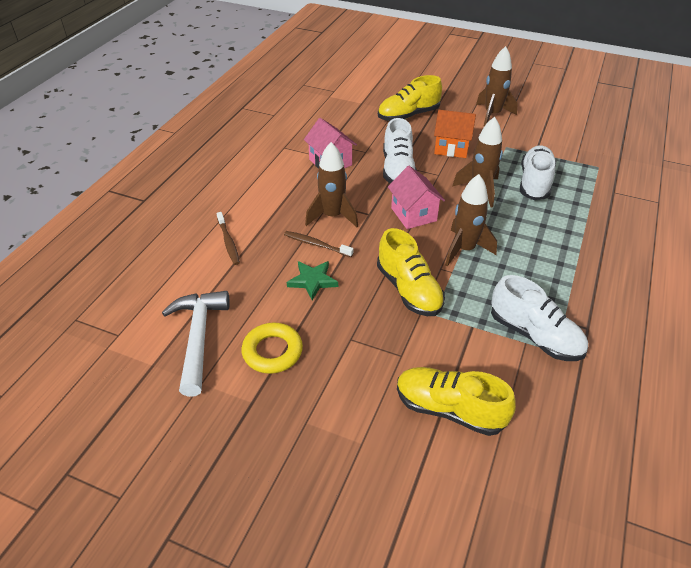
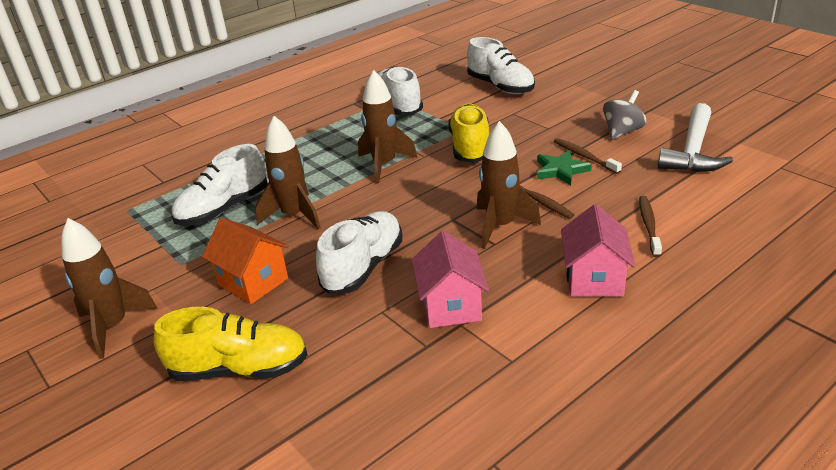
camera: 150 degrees left, 10 degrees down
yellow ring [241,323,303,374] -> grey spinning top [603,90,646,140]
pink house [388,166,445,229] -> pink house moved to [561,204,635,297]
yellow shoe [397,367,516,436] -> white shoe [467,37,535,94]
none -> brown toothbrush [554,138,622,174]

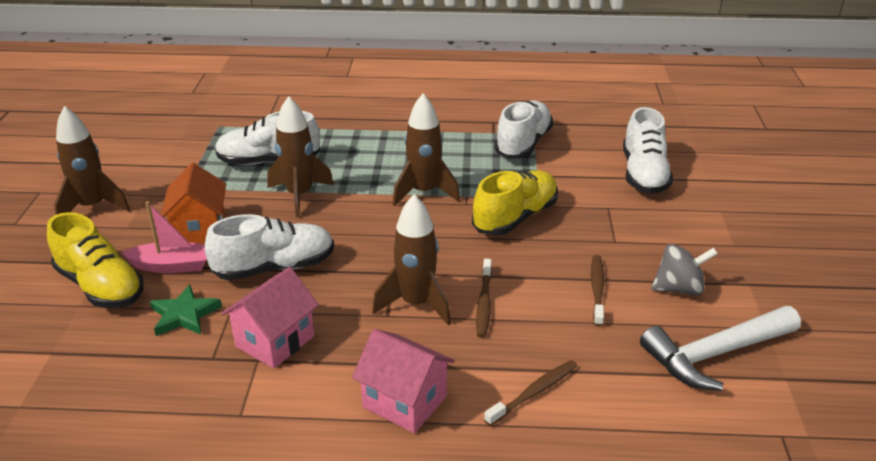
camera: 40 degrees right, 0 degrees up
green star [537,150,592,185] -> green star moved to [150,285,222,336]
pink house [561,204,635,297] -> pink house turned 75 degrees clockwise [352,329,455,433]
none -> pink boat [121,201,207,273]

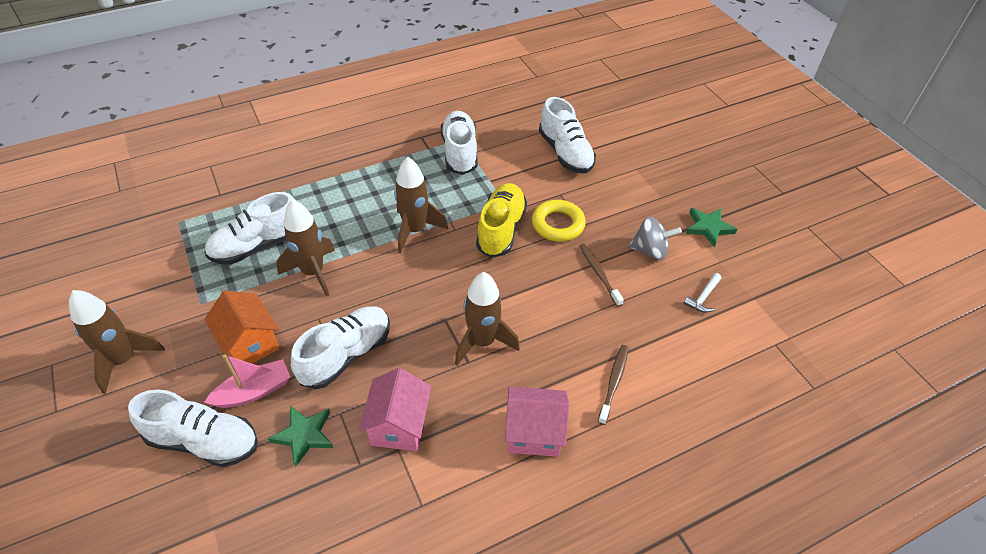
camera: 30 degrees left, 15 degrees up
yellow shoe [47,212,144,308] -> white shoe [128,390,258,467]
brown toothbrush [476,259,492,338] -> none
white hammer [640,306,801,391] -> white hammer [684,273,722,313], size x0.44
grey spinning top [651,244,718,296] -> grey spinning top turned 45 degrees clockwise [628,217,682,260]
none -> yellow ring [532,200,586,242]
none -> green star [686,208,737,247]

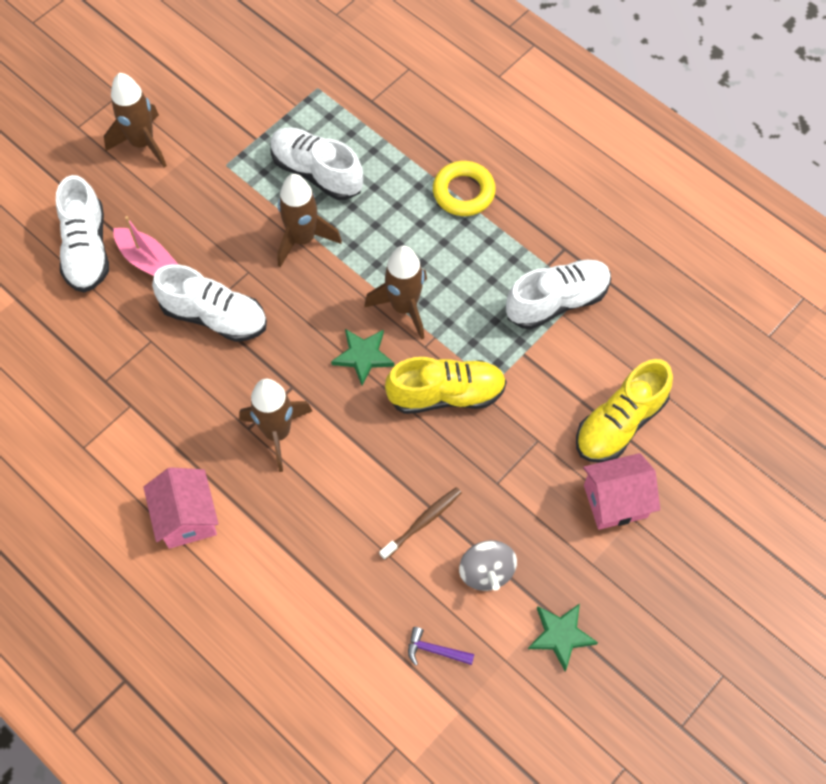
camera: 70 degrees right, 15 degrees up
orange house [204,290,280,363] -> none
green star [268,406,333,467] -> green star moved to [331,329,394,386]
pink house [359,368,431,451] -> pink house moved to [583,453,660,530]
yellow ring [532,200,586,242] -> yellow ring moved to [433,161,496,216]
white shoe [539,97,596,173] -> yellow shoe [576,359,673,462]
brown toothbrush [598,345,629,425] -> none
white hammer [684,273,722,313] -> purple hammer [408,627,474,666]

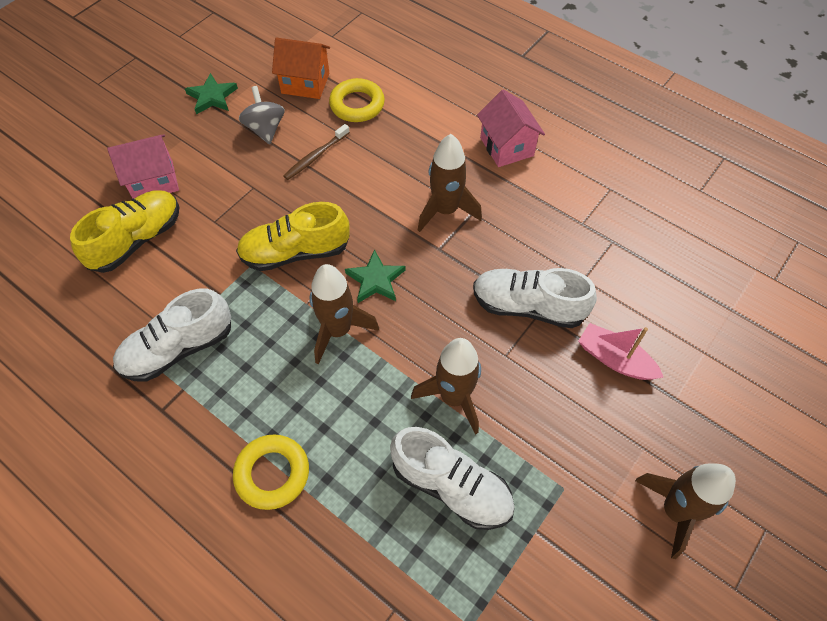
camera: 175 degrees right, 5 degrees down
white shoe [56,175,109,293] -> none
purple hammer [408,627,474,666] -> orange house [272,38,330,99]
none -> yellow ring [329,78,385,122]

